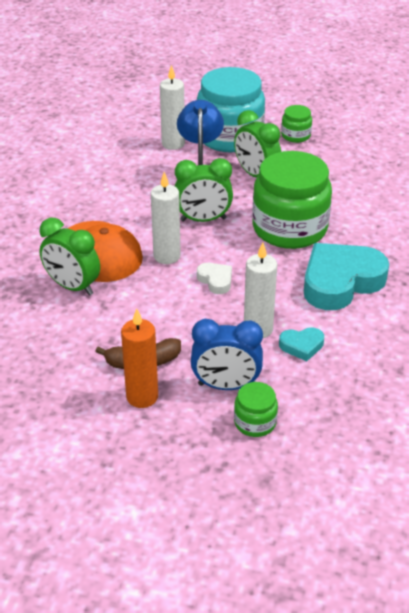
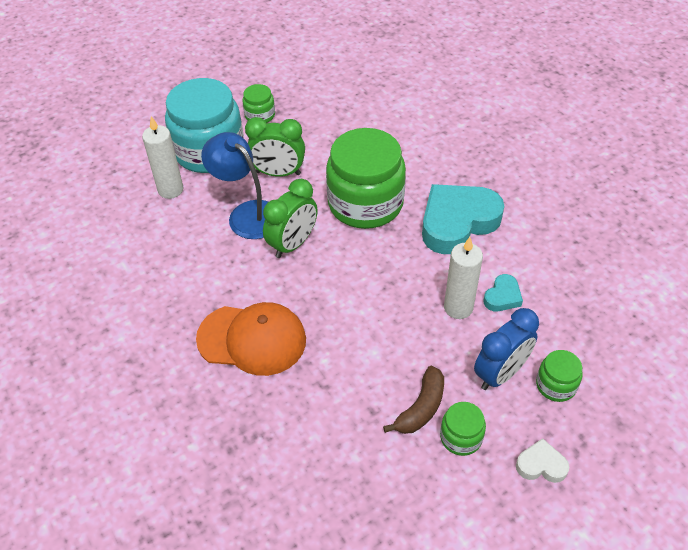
camera: 45 degrees left, 10 degrees up
green clock [39,218,100,296] -> none
orange candle [121,308,158,408] -> green jar [440,402,486,456]
white candle [151,172,181,264] -> none
white heart [197,263,232,294] -> white heart moved to [516,438,569,483]
turquoise heart [304,243,389,310] -> turquoise heart turned 45 degrees clockwise [422,184,504,254]

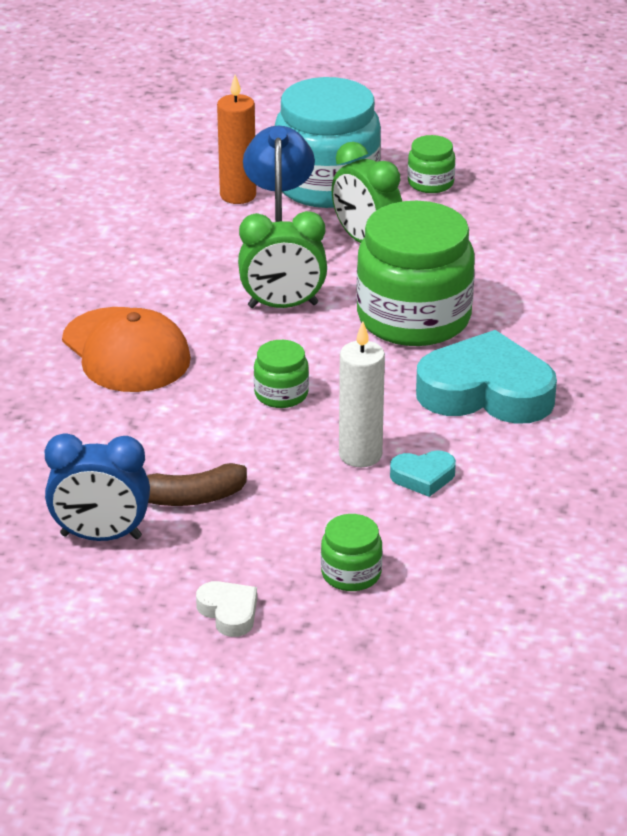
camera: 45 degrees right, 15 degrees down
white candle [142,116,183,199] -> orange candle [217,75,256,204]
green jar [440,402,486,456] -> green jar moved to [254,340,309,408]
blue clock [474,308,539,390] -> blue clock moved to [45,433,150,541]

